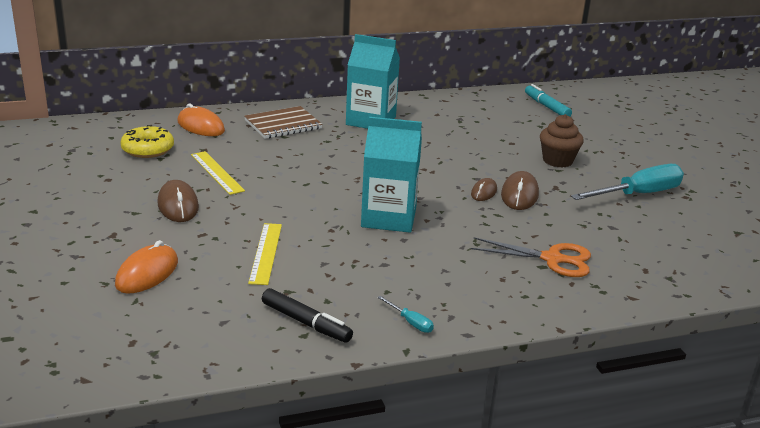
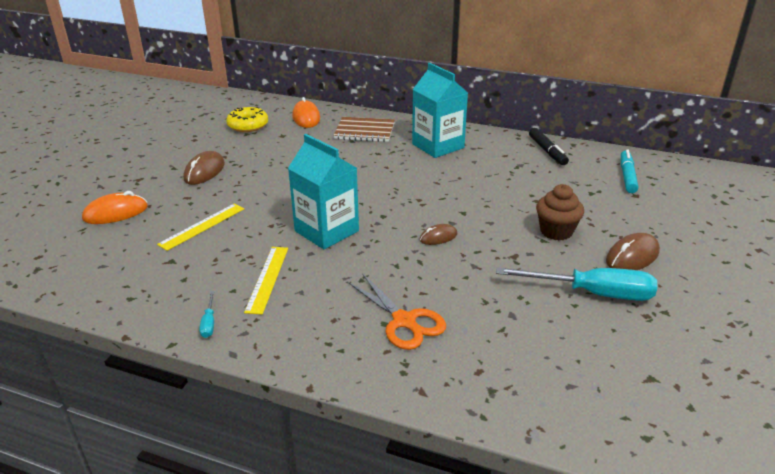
camera: 40 degrees right, 5 degrees up
yellow ruler [191,151,245,195] -> yellow ruler moved to [244,247,288,315]
black marker [262,288,353,343] -> black marker moved to [529,128,569,165]
brown mouse [501,171,539,210] -> brown mouse moved to [606,233,660,270]

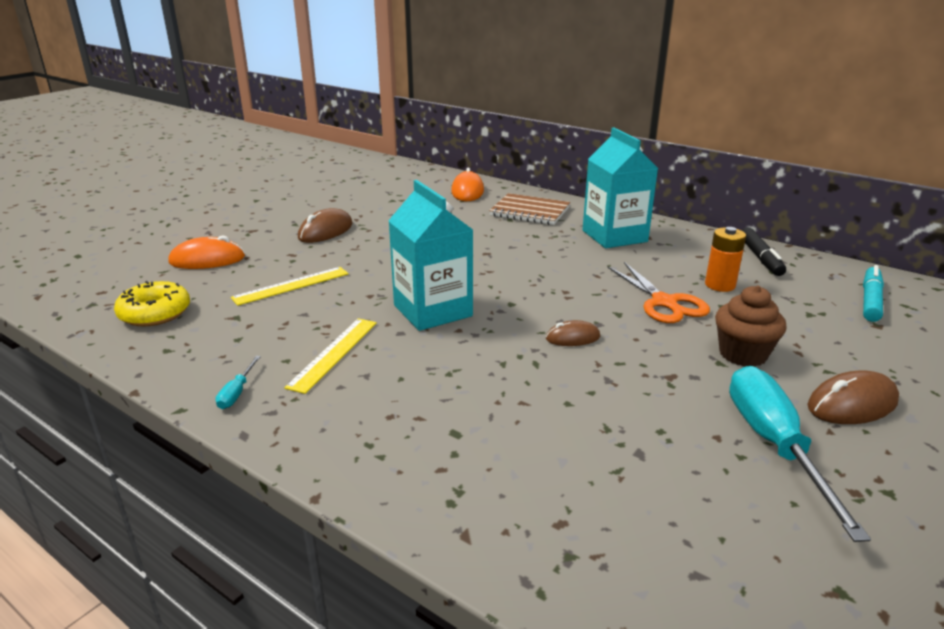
camera: 15 degrees right, 5 degrees down
yellow donut [226,107,268,132] -> yellow donut moved to [114,281,190,326]
orange scissors [347,273,446,350] -> orange scissors moved to [607,262,710,323]
turquoise screwdriver [496,267,657,301] -> turquoise screwdriver turned 120 degrees counterclockwise [729,366,871,542]
none -> orange battery [705,227,746,292]

